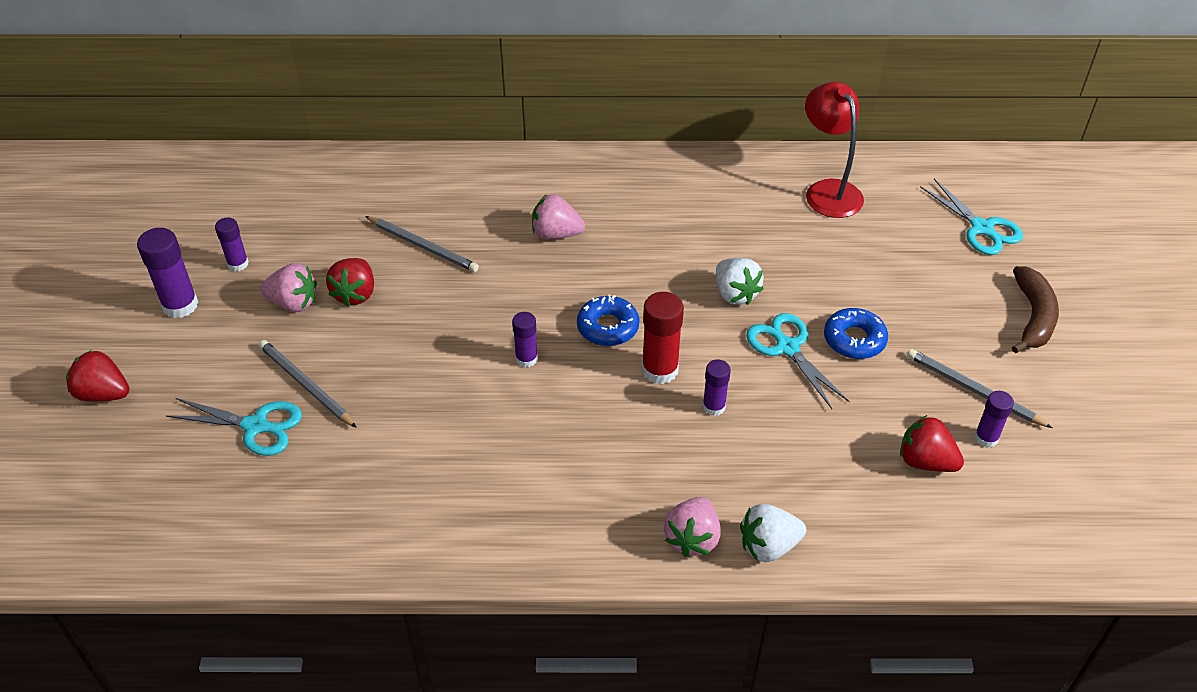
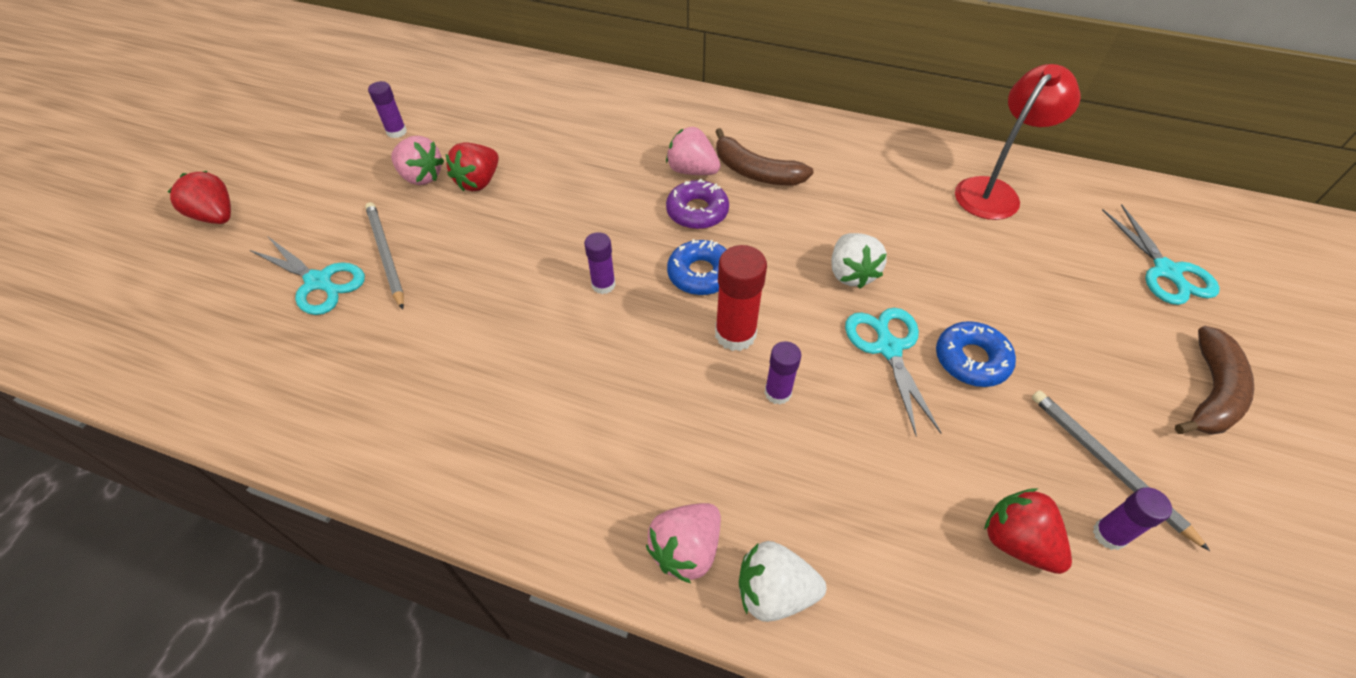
camera: 20 degrees right, 5 degrees up
purple glue stick [137,228,198,318] -> none
grey pencil [365,216,479,272] -> none
red lamp [805,82,864,218] -> red lamp turned 45 degrees clockwise [955,64,1081,220]
none -> purple donut [666,179,729,229]
none -> brown banana [715,128,814,185]

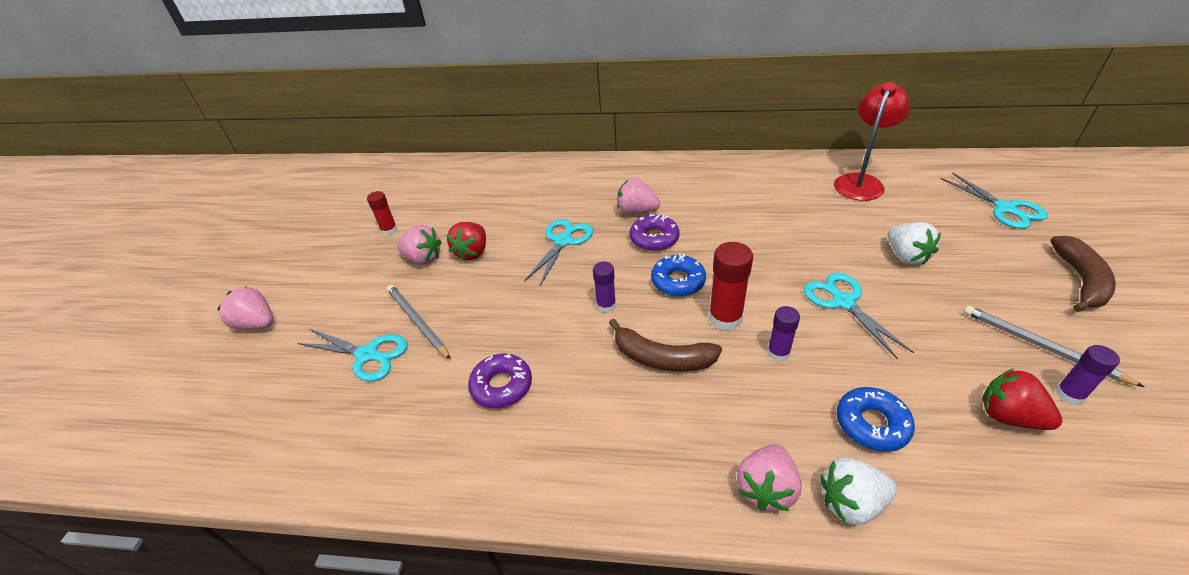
camera: 10 degrees left, 10 degrees down
red strawberry [168,171,231,224] -> pink strawberry [217,286,273,329]
purple glue stick [368,81,407,138] -> red glue stick [367,191,397,235]
brown banana [715,128,814,185] -> brown banana moved to [609,319,722,372]
white strawberry [831,233,887,289] -> white strawberry moved to [888,222,941,265]
blue donut [936,321,1016,387] -> blue donut moved to [837,387,915,452]
none -> purple donut [468,354,532,408]
none -> turquoise scissors [524,219,593,286]

